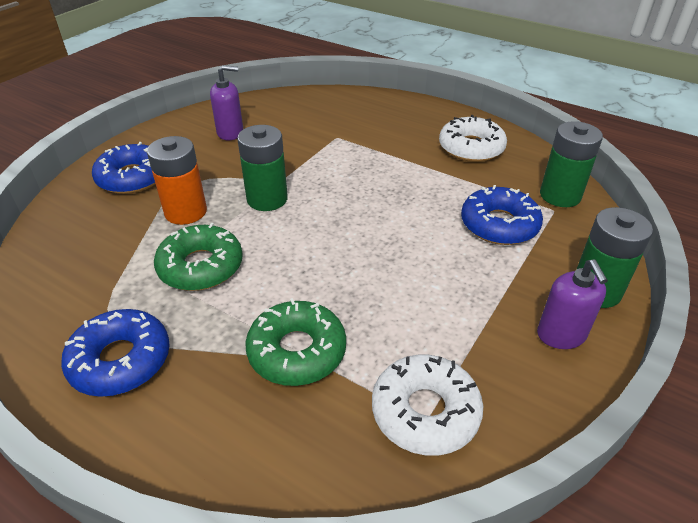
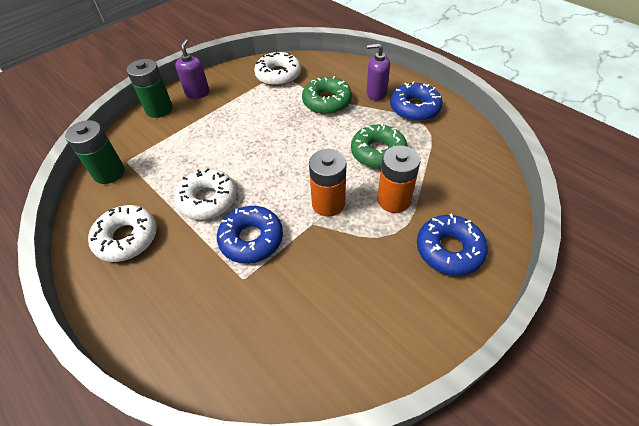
camera: 165 degrees left, 10 degrees up
purple soap dispenser [210,65,243,140] -> purple soap dispenser moved to [367,44,390,101]
green battery [237,125,288,211] -> orange battery [309,149,347,217]
blue donut [461,185,543,245] -> blue donut moved to [217,206,283,264]
none -> white donut [174,168,237,220]

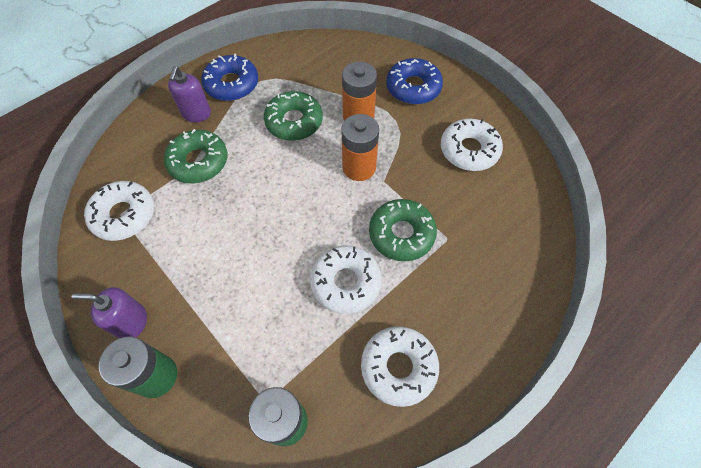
camera: 90 degrees left, 10 degrees up
blue donut [217,206,283,264] -> green donut [369,199,437,261]
none -> white donut [441,118,503,171]

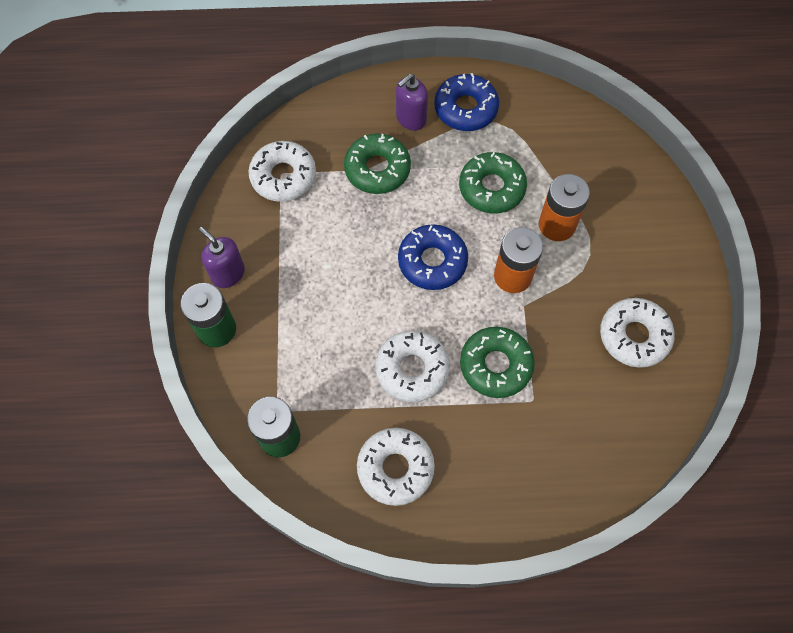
camera: 40 degrees right, 5 degrees up
blue donut [386,58,443,104] -> blue donut moved to [398,224,468,290]

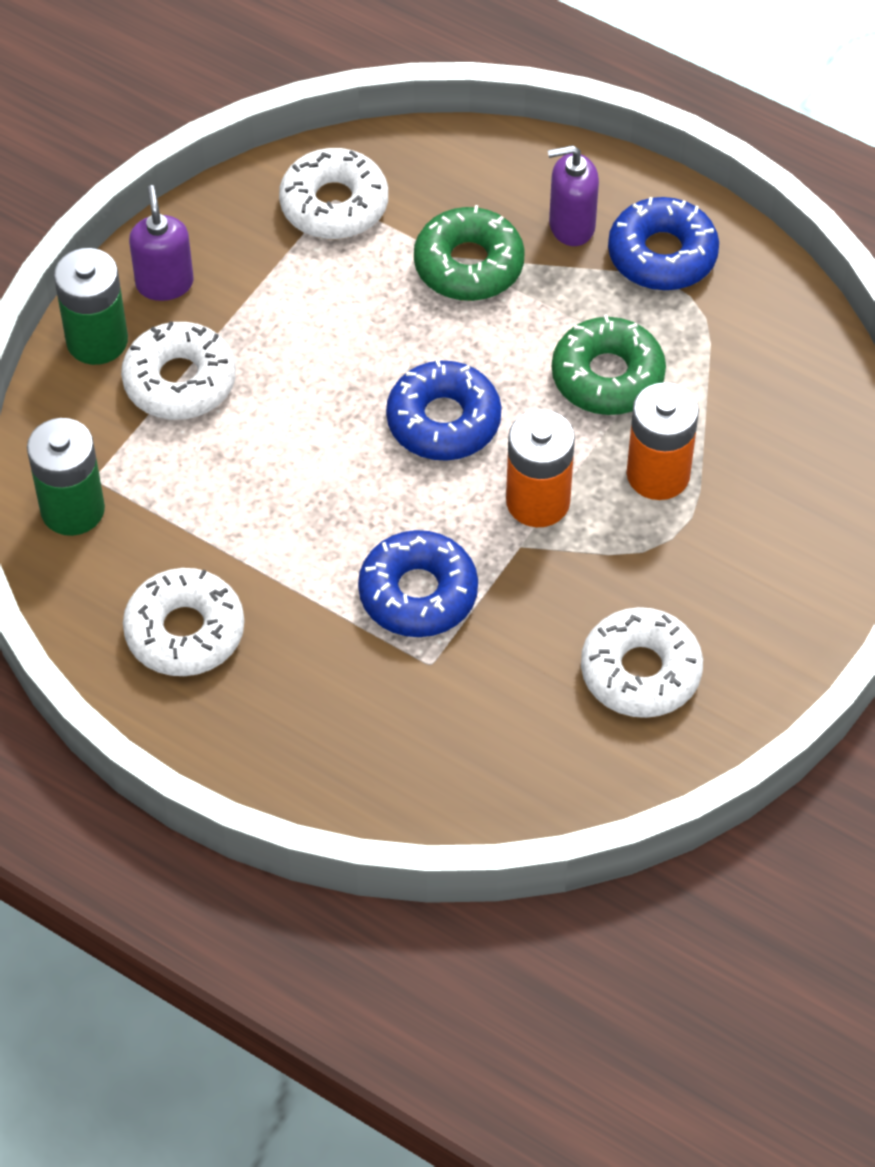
camera: 35 degrees right, 10 degrees down
white donut [375,331,450,402] -> white donut moved to [121,321,236,420]
green donut [460,327,535,398] -> blue donut [358,530,478,637]

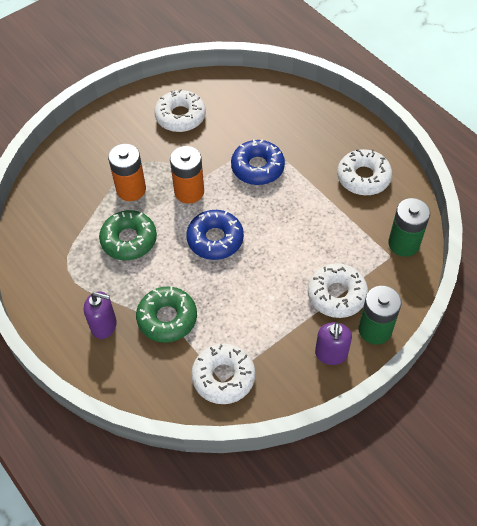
camera: 160 degrees left, 0 degrees up
blue donut [608,197,719,291] -> none

